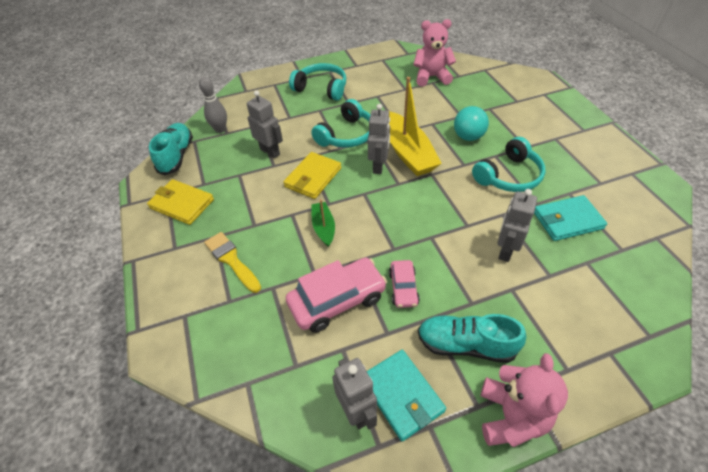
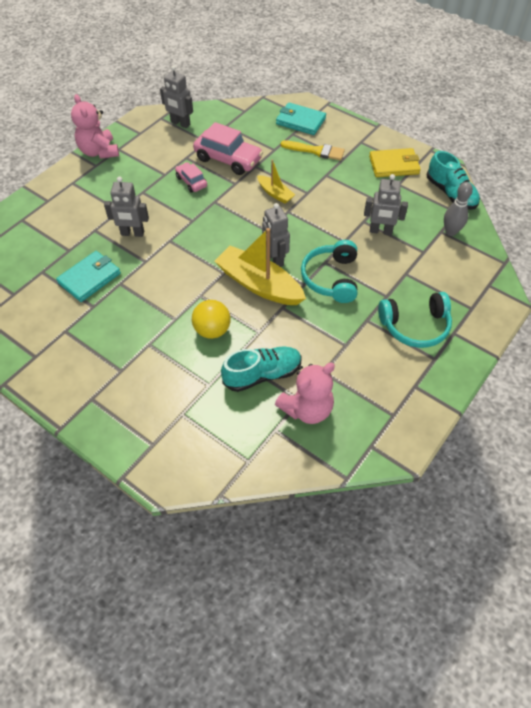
camera: 145 degrees right, 5 degrees up
yellow wallet [283,152,341,199] -> none
pink car [286,258,387,333] -> pink car turned 90 degrees counterclockwise [193,122,263,175]
green boat [311,199,335,247] -> yellow boat [257,160,295,204]
turquoise wallet [367,350,446,441] -> turquoise wallet moved to [276,102,326,135]
turquoise shoe [418,314,526,363] -> turquoise shoe moved to [221,347,302,392]
turquoise ball [454,106,489,141] -> yellow ball [192,300,231,339]
turquoise headphones [472,137,546,192] -> none
grey robot [497,189,537,262] -> grey robot turned 105 degrees clockwise [104,176,149,237]

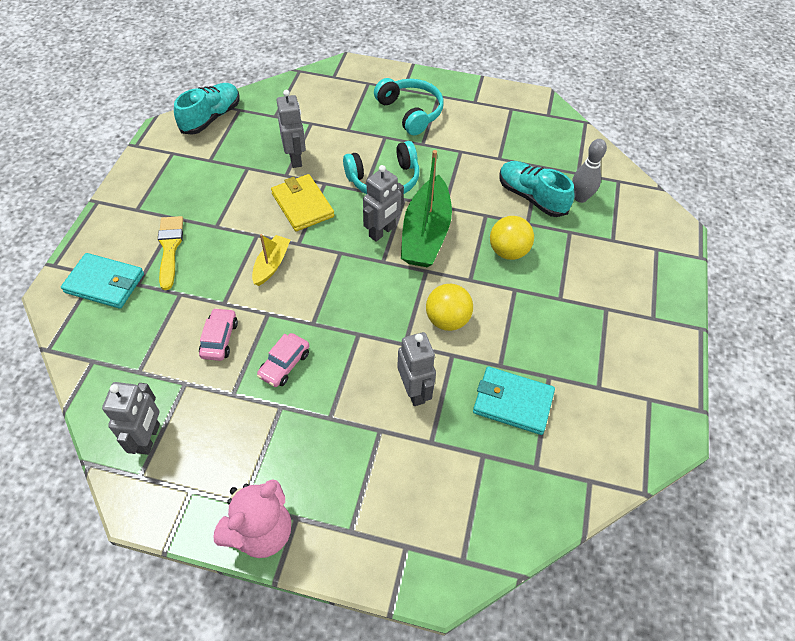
camera: 115 degrees left, 0 degrees up
pink car [193,122,263,175] -> pink car [199,308,238,361], size x0.56
yellow boat [214,228,306,305] -> green boat [401,150,452,267]
pink teddy bear [275,363,335,424] -> none
turquoise wallet [276,102,326,135] -> turquoise wallet turned 75 degrees counterclockwise [61,253,144,309]
yellow wallet [369,148,421,177] -> yellow wallet moved to [271,174,334,231]
grey bowling pin [444,182,473,236] -> grey bowling pin moved to [572,139,607,203]
none -> yellow ball [426,284,473,331]

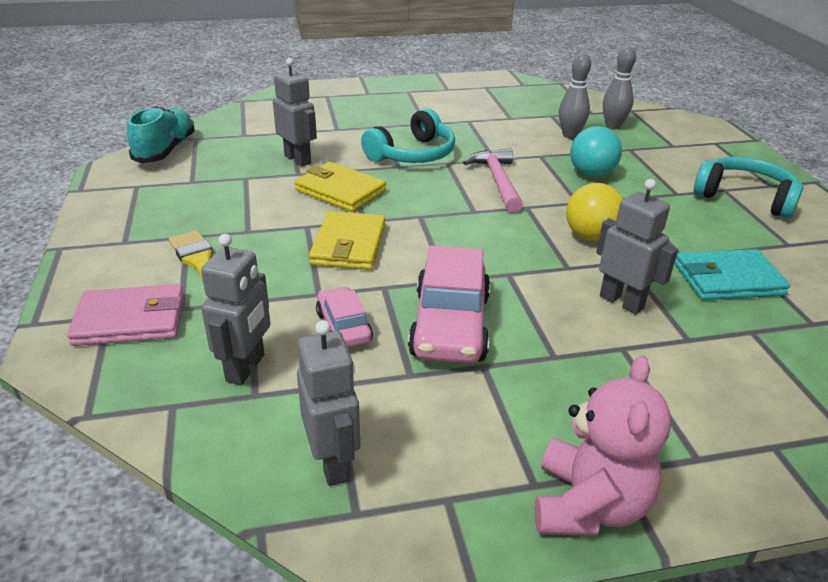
camera: 25 degrees left, 20 degrees down
turquoise wallet [61,253,144,309] -> pink wallet [67,284,184,346]
yellow boat [252,234,290,286] -> yellow wallet [309,211,386,270]
pink car [257,333,309,387] -> pink car [408,246,491,363], size x1.79
grey robot [363,165,404,242] -> grey robot moved to [201,234,270,385]
turquoise headphones [374,78,444,135] -> turquoise headphones moved to [694,157,803,219]
green boat [401,150,452,267] -> pink hammer [463,148,523,213]
yellow ball [490,216,534,260] -> turquoise ball [570,126,622,177]
turquoise shoe [500,161,574,217] -> grey bowling pin [559,53,591,139]

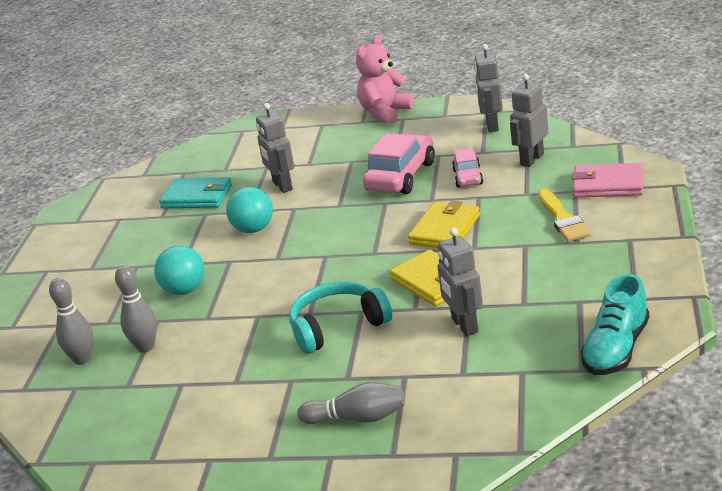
camera: 155 degrees left, 5 degrees down
pink hammer [463,148,523,213] -> none
yellow ball [566,183,624,241] -> turquoise ball [226,187,273,233]
turquoise headphones [694,157,803,219] -> none
none -> grey bowling pin [297,382,405,424]

